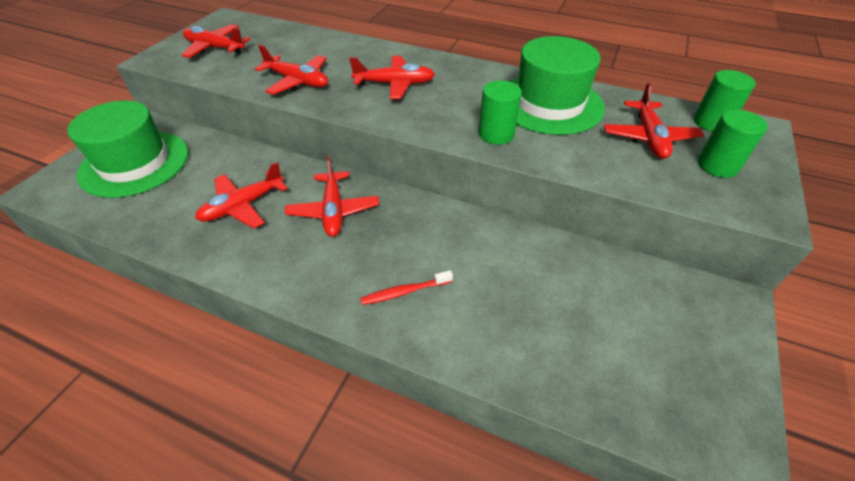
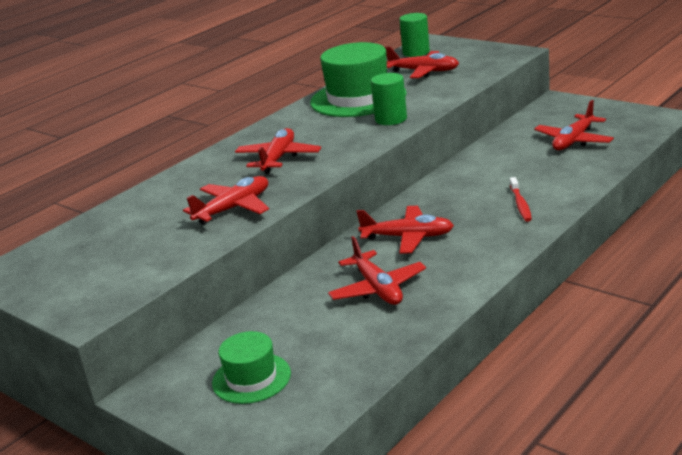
camera: 70 degrees left, 20 degrees down
green hat [67,101,188,198] -> green hat [212,331,291,404], size x0.56
red plane [182,24,250,58] -> red plane moved to [534,100,614,150]
green cylinder [698,109,768,178] -> none

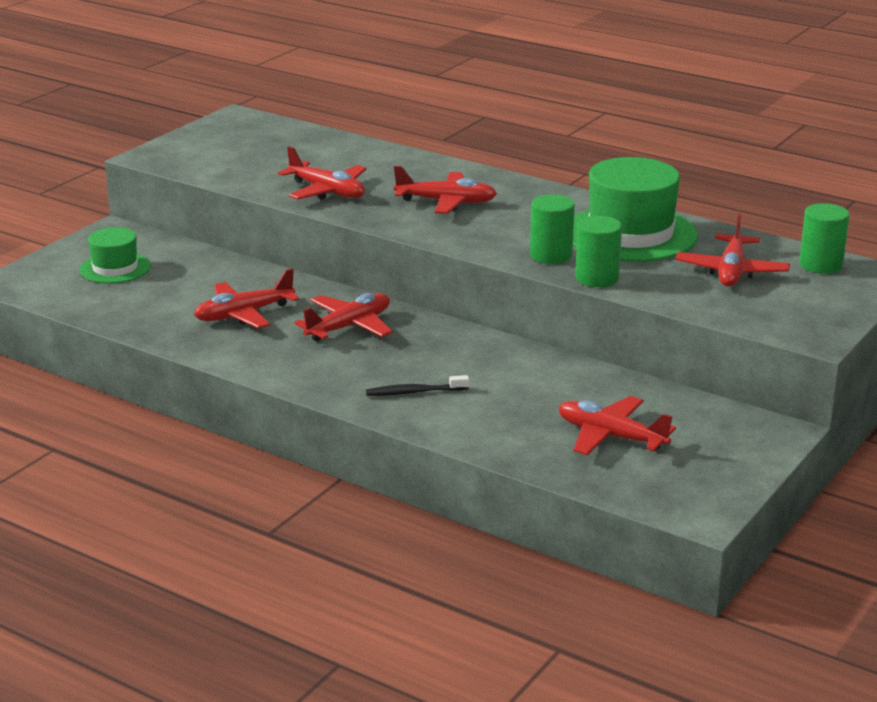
camera: 80 degrees right, 0 degrees up
red plane [357,206,454,254] -> red plane turned 135 degrees counterclockwise [294,293,392,342]
red toothbrush [510,177,532,222] -> black toothbrush [366,375,469,396]
none -> green cylinder [575,216,622,287]

